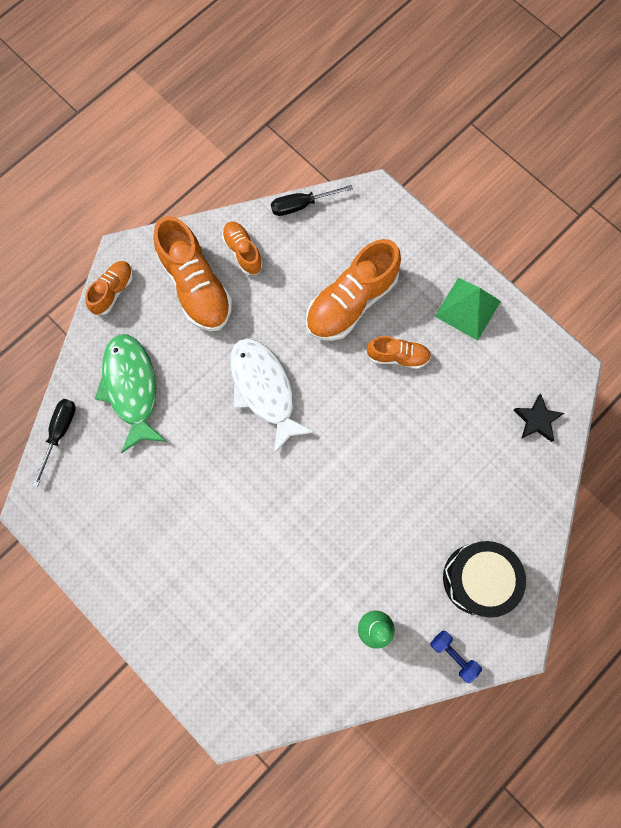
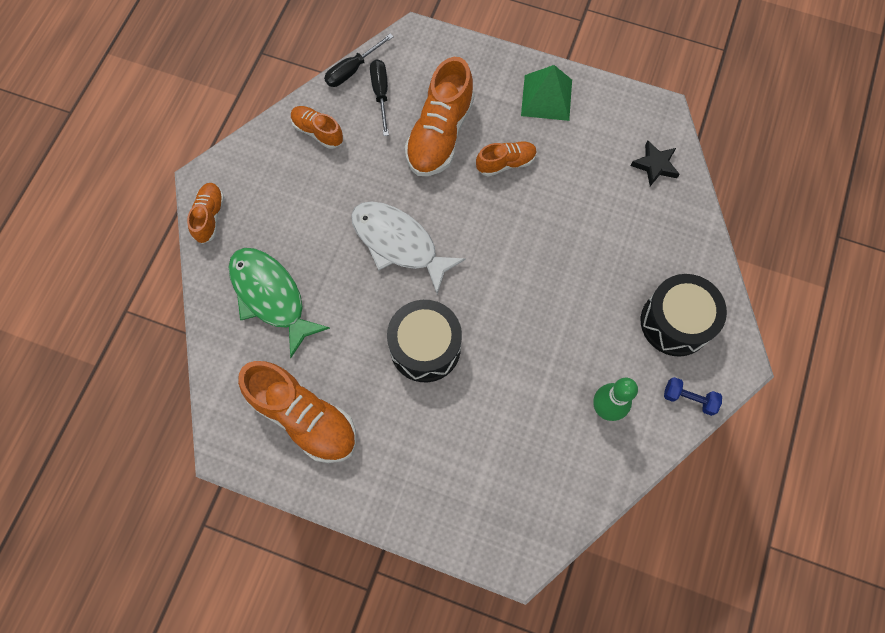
camera: 25 degrees left, 5 degrees down
black screwdriver [32,399,76,487] -> black screwdriver moved to [370,59,389,136]
orange shoe [153,216,232,331] -> orange shoe moved to [238,361,356,463]
none -> black drum [387,300,462,382]

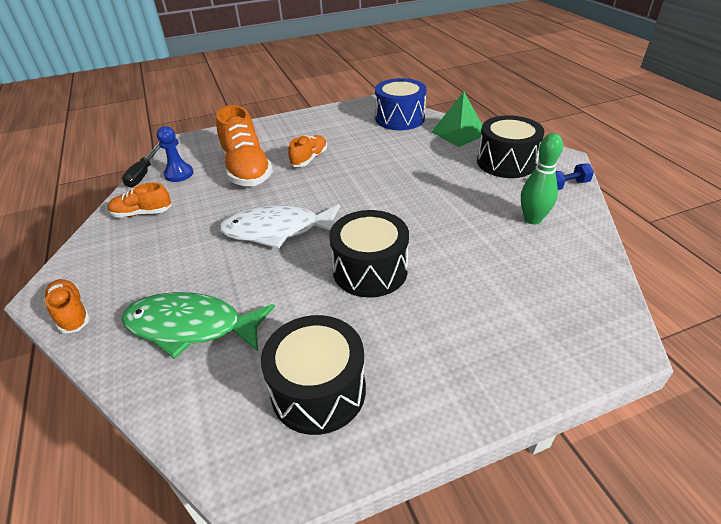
camera: 40 degrees left, 30 degrees down
orange shoe [238,361,356,463] -> black drum [261,315,366,435]
black screwdriver [370,59,389,136] -> blue pawn [157,126,193,182]
green pyramid [521,65,572,121] -> green pyramid moved to [432,92,483,147]
black star [630,140,680,186] -> blue drum [375,78,427,130]

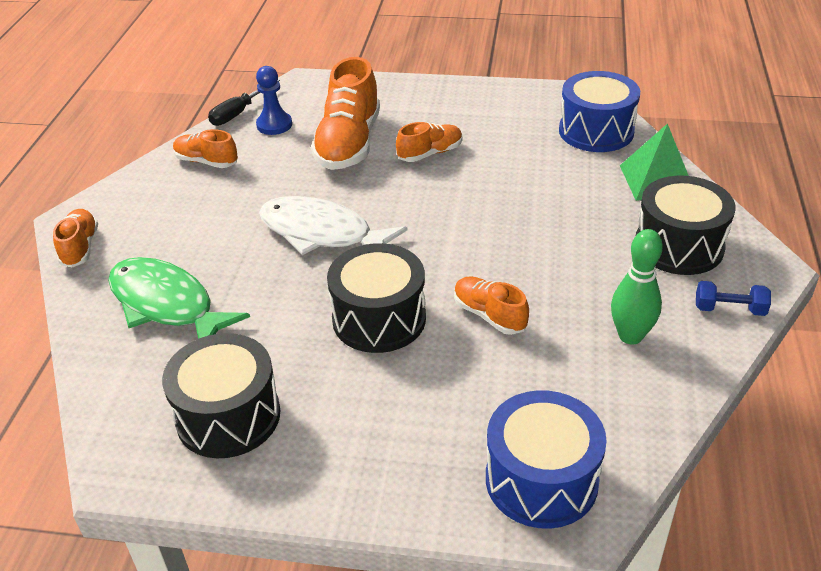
camera: 30 degrees right, 0 degrees up
none -> orange shoe [454,276,529,335]
none -> blue drum [486,390,607,529]

